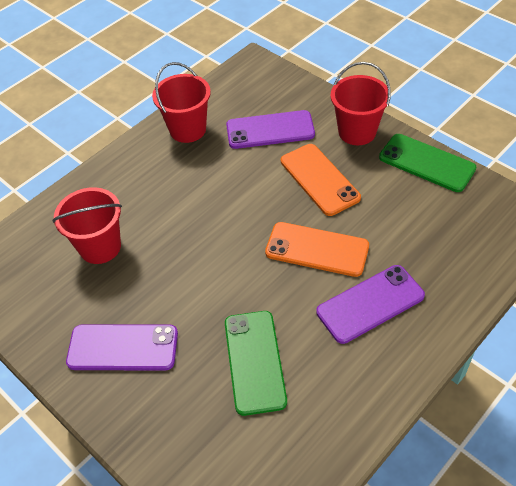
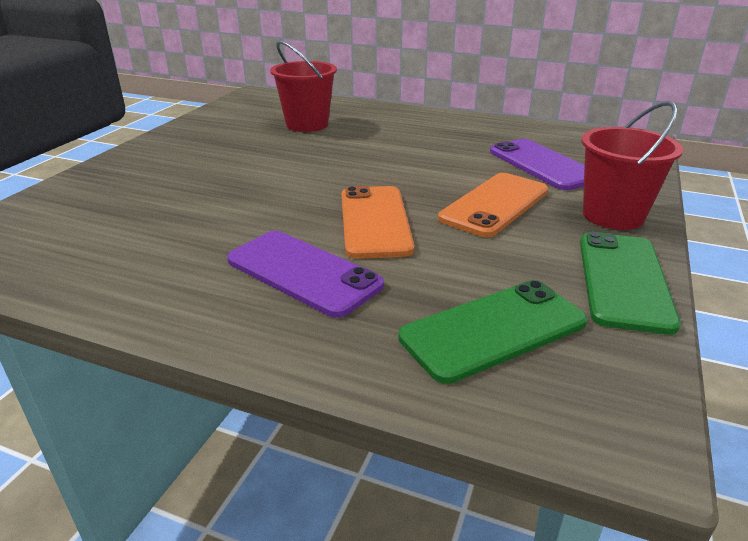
camera: 65 degrees right, 20 degrees down
purple phone [66,325,178,371] -> none
red bucket [152,62,211,143] -> none
green phone [225,311,287,416] -> green phone moved to [398,280,588,384]

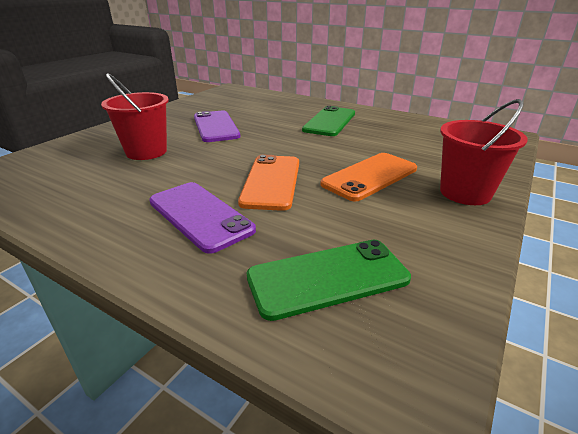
camera: 10 degrees right, 0 degrees up
red bucket [270,41,337,132] -> red bucket moved to [101,73,169,160]
purple phone [490,139,585,190] -> purple phone moved to [194,111,241,142]
green phone [580,232,681,335] -> green phone moved to [302,106,355,136]

